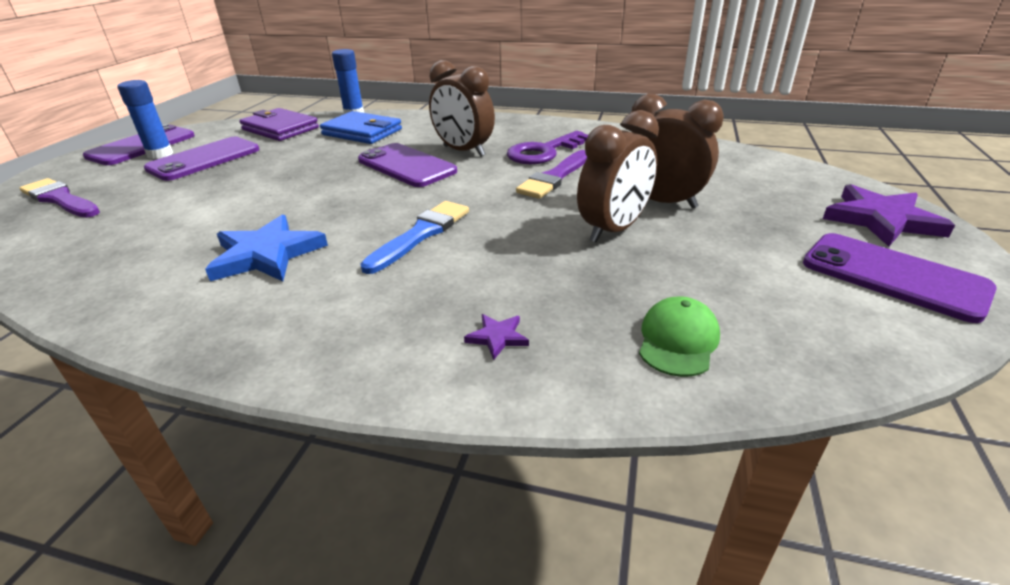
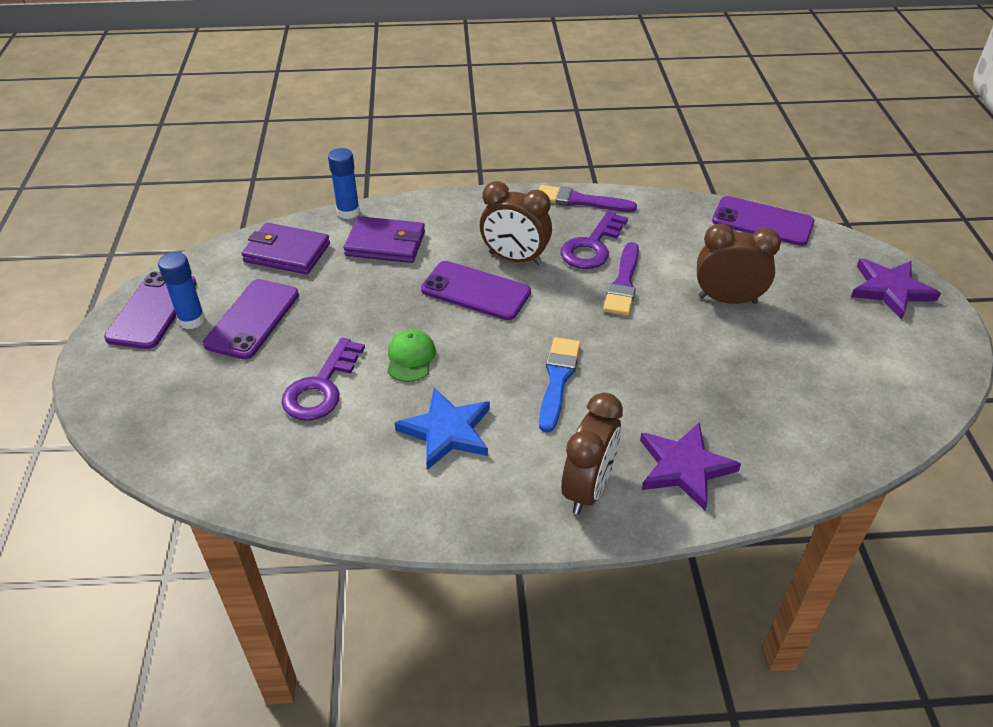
camera: 20 degrees left, 10 degrees up
purple brush [20,178,100,218] -> purple brush moved to [539,185,637,212]
blue wallet [320,111,402,144] -> purple wallet [344,216,425,263]
purple star [464,314,529,360] -> purple star [640,422,741,510], size x2.23
brown clock [577,110,659,243] -> brown clock moved to [561,393,623,515]
green cap [639,296,720,377] -> green cap moved to [387,329,436,382]
purple phone [803,233,997,323] -> purple phone moved to [712,196,814,246]
none -> purple key [281,338,365,421]

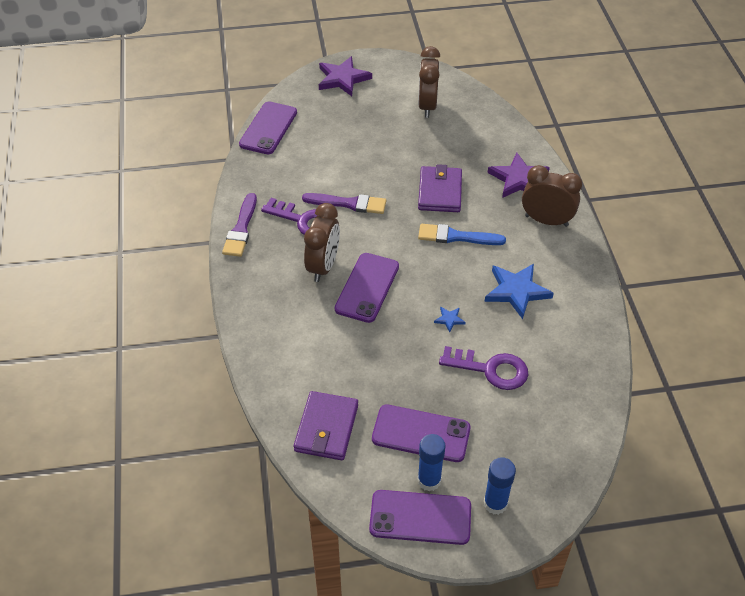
camera: 95 degrees left, 5 degrees up
blue glue stick [328,148,360,219] -> blue glue stick moved to [484,457,516,515]
purple wallet [344,216,425,263] -> purple wallet moved to [418,164,462,212]
green cap [387,329,436,382] -> blue star [434,307,466,333]
brown clock [697,223,781,304] -> brown clock moved to [418,46,440,118]

